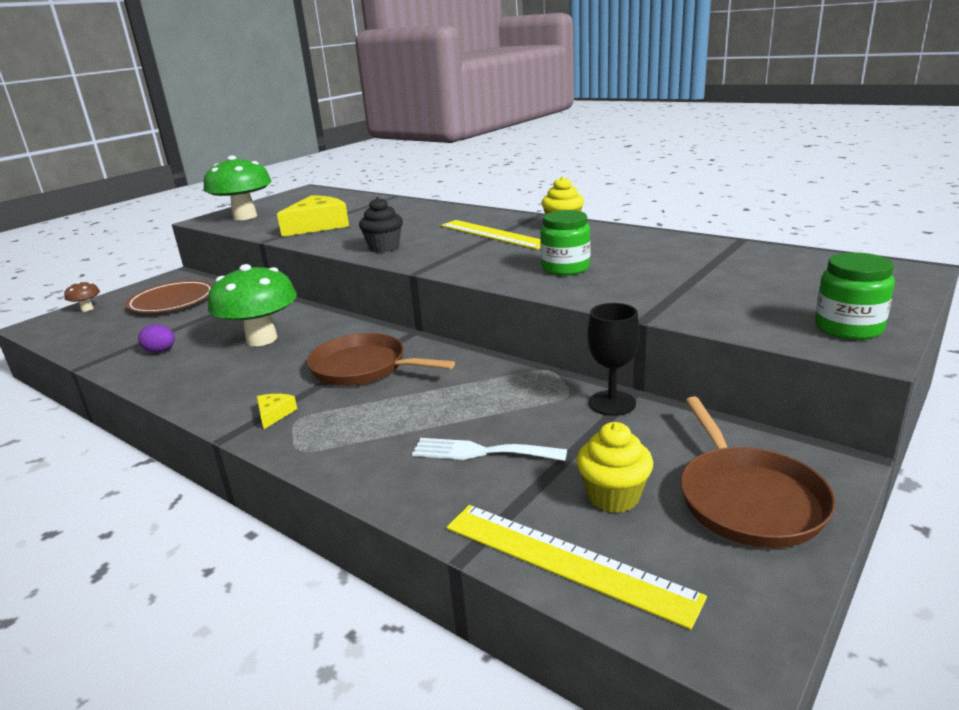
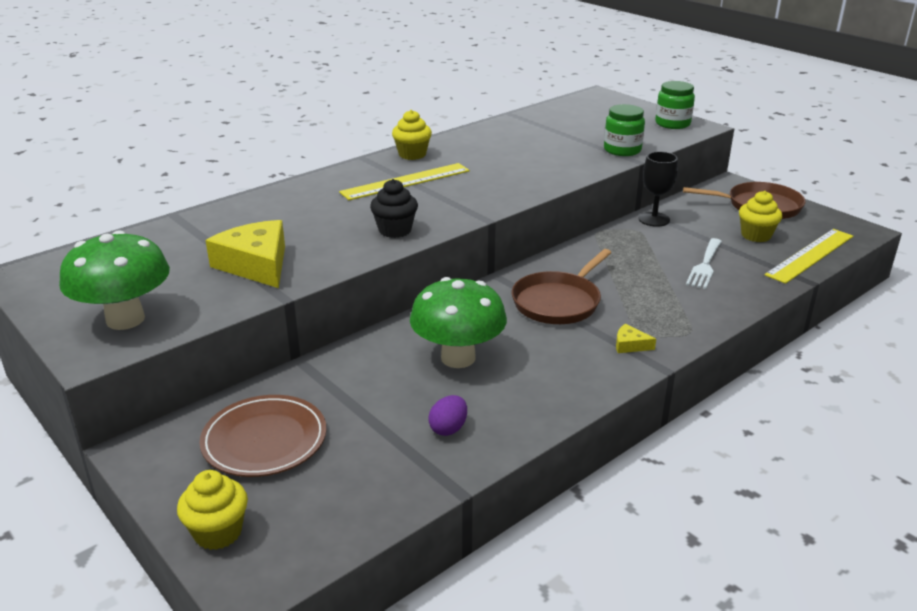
camera: 80 degrees left, 5 degrees up
brown mushroom [64,281,100,312] -> yellow cupcake [177,470,248,550]
green jar [540,210,590,275] -> green jar moved to [604,104,645,156]

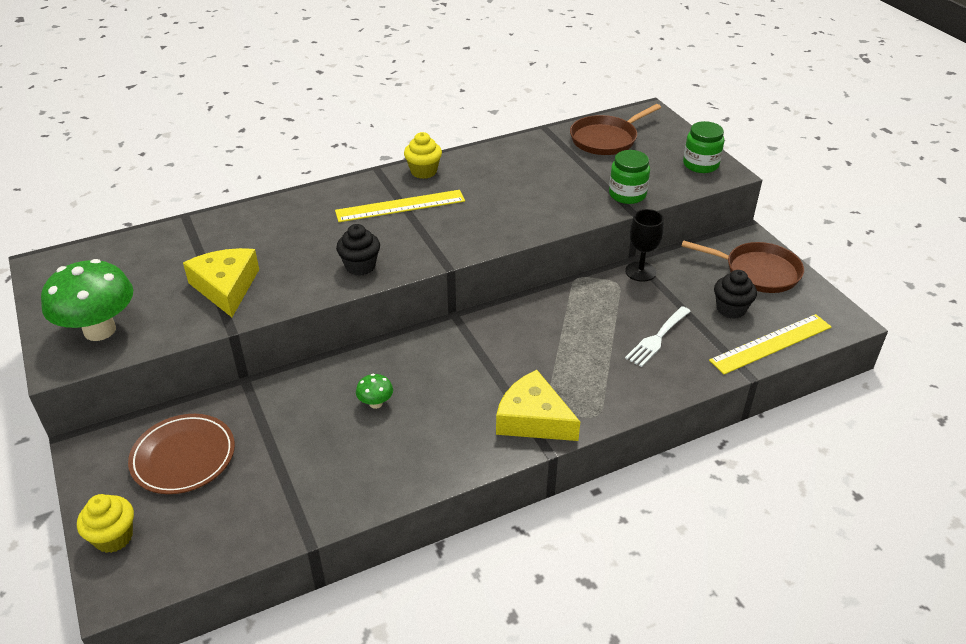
camera: 15 degrees right, 10 degrees up
green mushroom [410,277,507,368] -> green mushroom [356,374,393,409], size x0.44
purple egg [428,395,467,436] -> none
brown pan [512,249,611,324] -> brown pan moved to [570,104,661,155]
yellow cheese [616,324,656,353] -> yellow cheese [496,370,580,441], size x2.29
yellow cupcake [739,191,782,242] -> black cupcake [714,270,757,319]

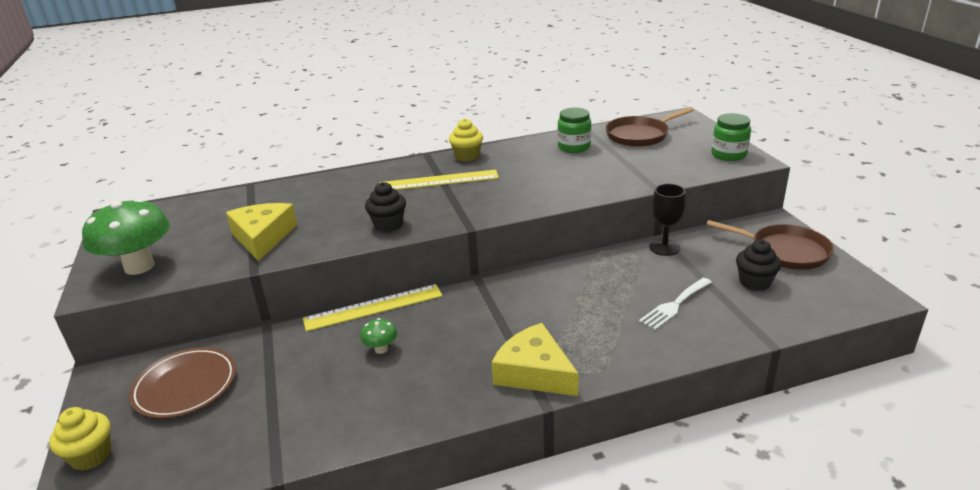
camera: 10 degrees right, 10 degrees down
green jar [609,150,650,204] -> green jar moved to [557,108,591,153]
yellow ruler [709,314,831,375] -> yellow ruler moved to [303,284,442,332]

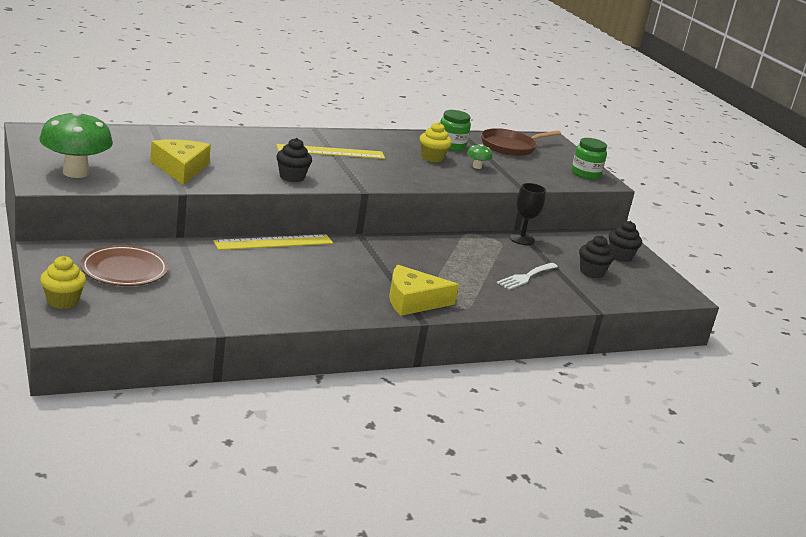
camera: 10 degrees left, 5 degrees down
green mushroom [360,318,397,354] -> green mushroom moved to [467,144,492,169]
yellow cupcake [449,118,483,162] -> yellow cupcake moved to [420,122,452,162]
yellow cheese [492,323,579,396] -> yellow cheese turned 45 degrees counterclockwise [389,265,459,316]
brown pan [706,220,834,270] -> black cupcake [609,221,642,262]

